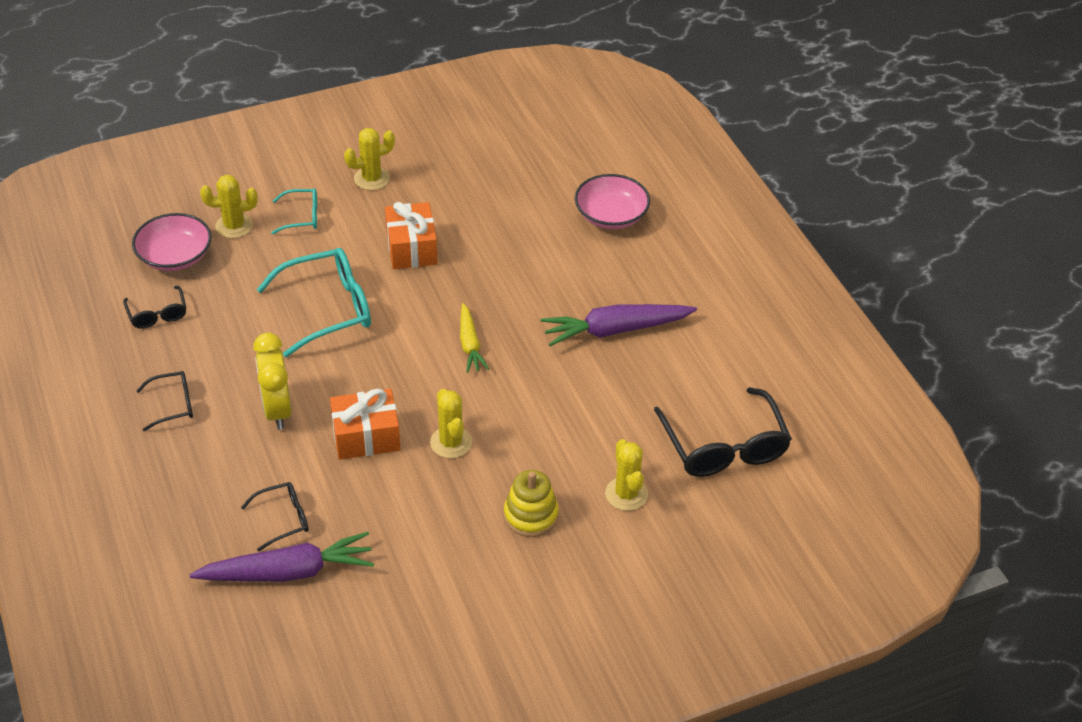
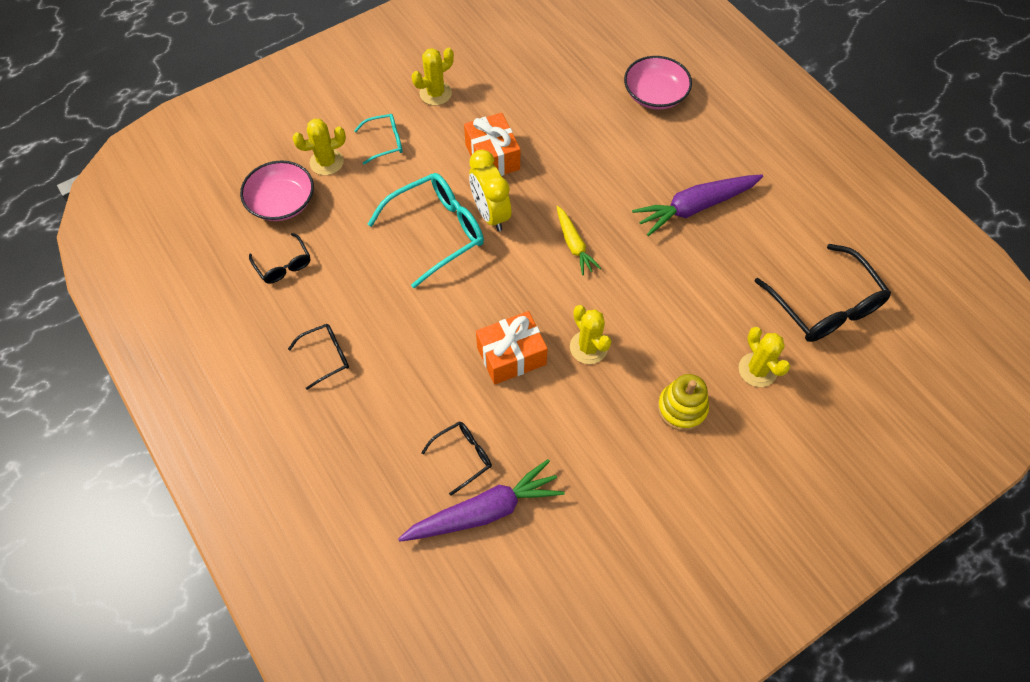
camera: 10 degrees left, 15 degrees up
yellow clock [253,333,292,430] -> yellow clock moved to [469,150,511,231]

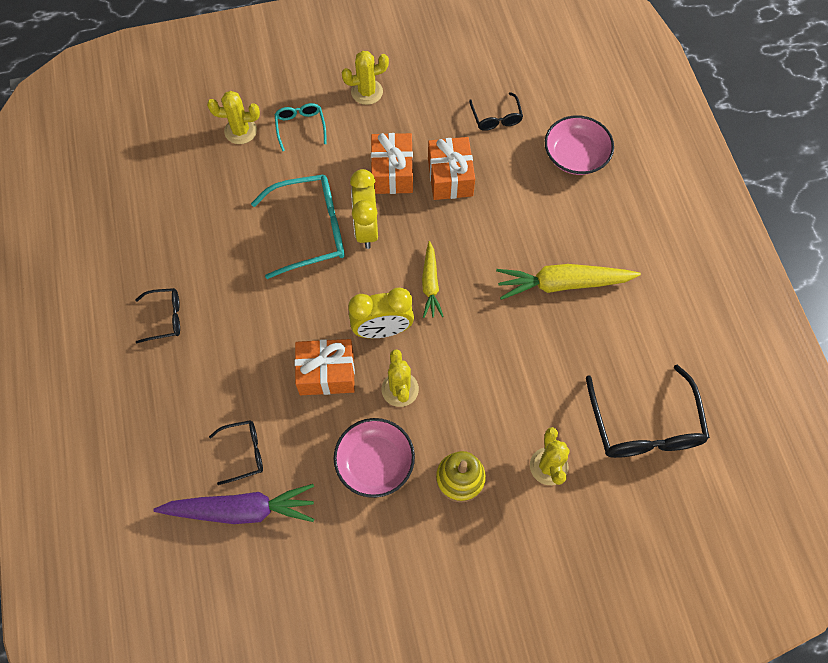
camera: 20 degrees right, 5 degrees up
pink bowl [240,160,314,221] -> pink bowl moved to [334,418,415,498]
black glasses [249,233,310,283] -> black glasses moved to [469,92,523,131]
turquoise glasses [354,114,403,165] -> turquoise glasses turned 105 degrees counterclockwise [275,103,326,151]
purple carrot [632,174,763,236] -> yellow carrot [496,264,641,300]
none -> yellow clock [348,287,414,338]
none -> orange gift [428,137,475,200]

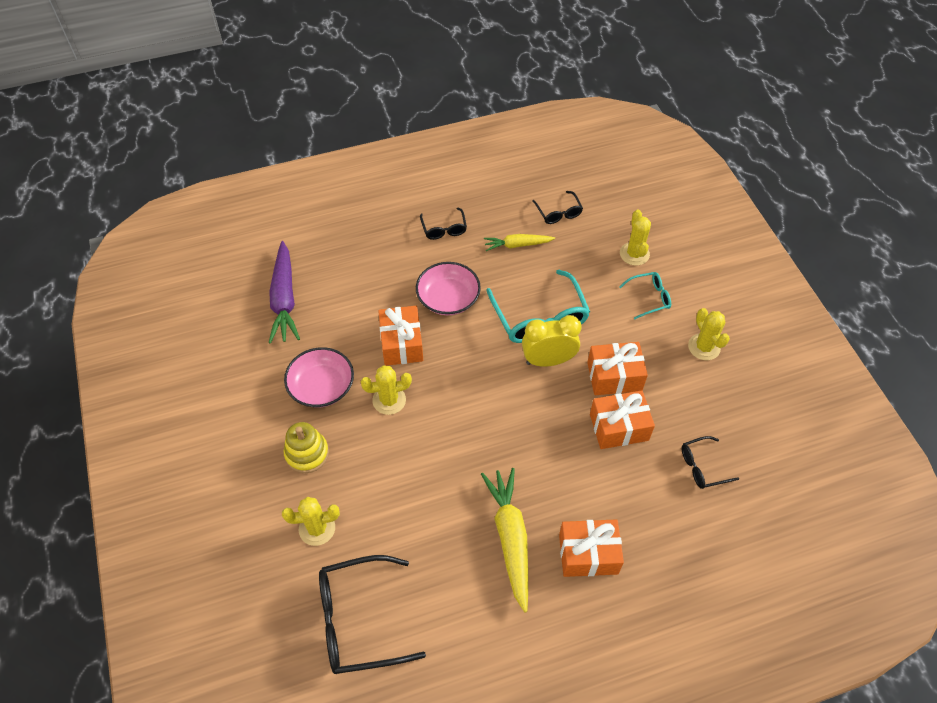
camera: 85 degrees right, 10 degrees down
black glasses [209,420,263,485] -> black glasses moved to [532,191,583,224]
yellow clock [348,287,414,338] -> none
yellow carrot [422,241,444,318] -> yellow carrot moved to [484,234,555,251]
pink bowl [545,115,614,175] -> pink bowl moved to [416,262,481,315]
none -> orange gift [559,519,624,577]

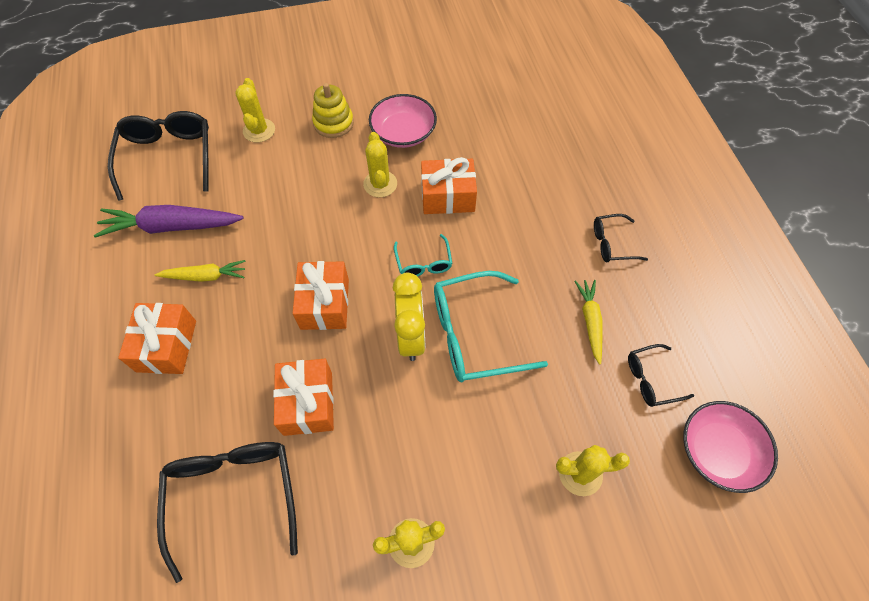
camera: 95 degrees right, 5 degrees up
purple carrot [269,241,300,344] -> purple carrot moved to [94,205,244,238]
pink bowl [416,262,481,315] -> pink bowl moved to [683,401,778,493]
yellow carrot [481,468,528,613] -> yellow carrot [155,260,246,282], size x0.59
orange gift [587,342,648,395] -> orange gift moved to [293,261,349,330]
turquoise glasses [619,272,671,319] -> turquoise glasses moved to [394,234,453,277]
black glasses [682,436,739,489] -> black glasses [157,442,298,583], size x1.90

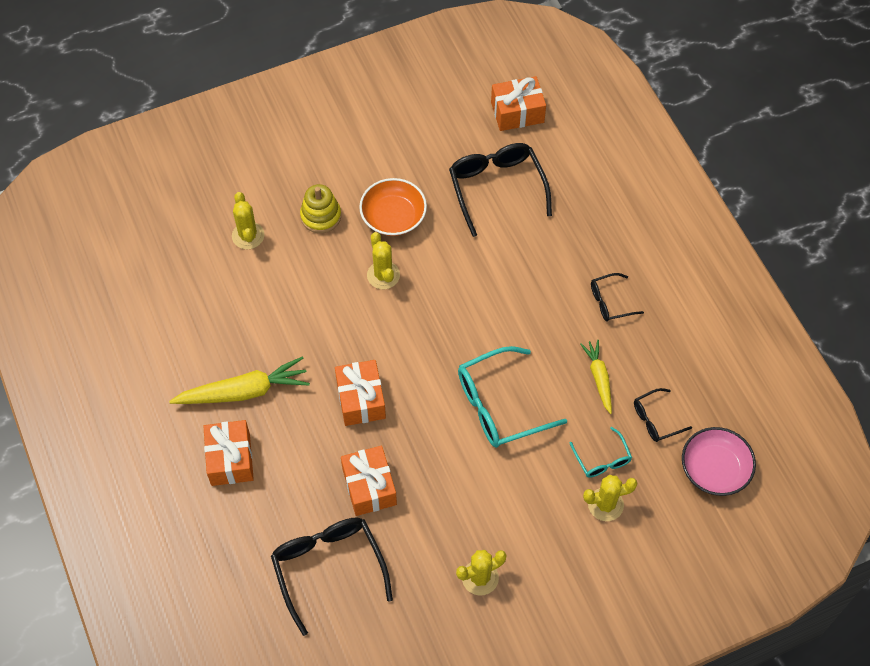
camera: 10 degrees left, 0 degrees up
purple carrot [94,205,244,238] -> none
black glasses [108,111,209,201] -> black glasses moved to [449,143,552,237]
yellow carrot [155,260,246,282] -> yellow carrot [169,356,310,404], size x1.68
pink bowl [369,94,437,148] -> orange bowl [359,178,427,236]
yellow clock [393,273,426,361] -> none
turquoise glasses [394,234,453,277] -> turquoise glasses moved to [569,427,632,478]
orange gift [421,157,477,214] -> orange gift moved to [491,76,546,131]

